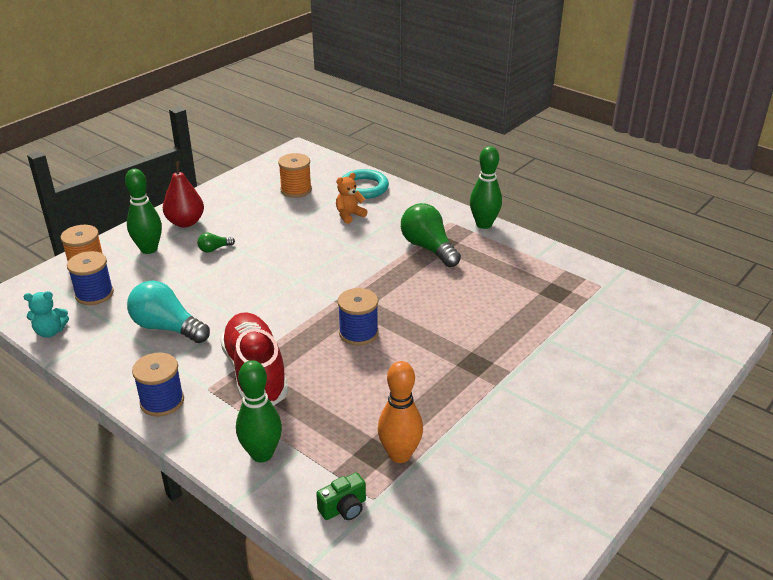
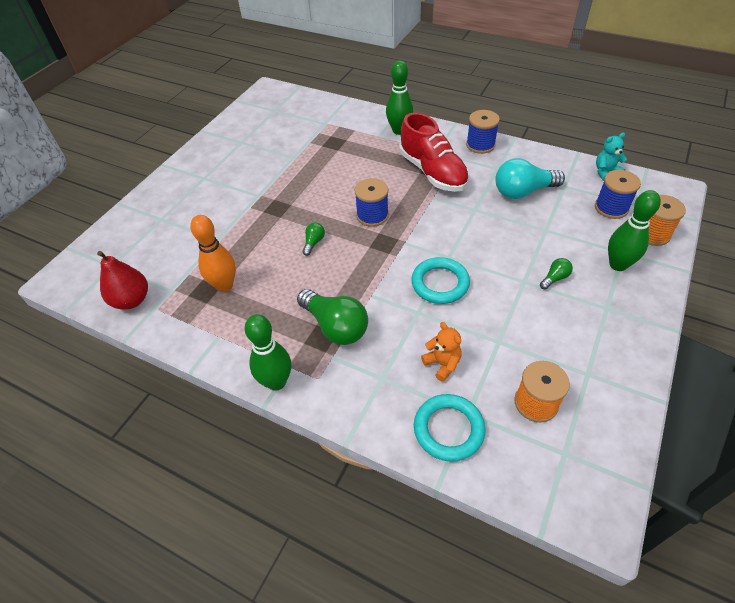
camera: 170 degrees right, 15 degrees up
turquoise light bulb [127,281,210,343] -> turquoise light bulb turned 150 degrees clockwise [495,158,565,199]
red pear [163,161,204,227] -> red pear moved to [97,251,148,310]
green camera [316,472,366,520] -> none
orange teddy bear [336,173,368,224] -> orange teddy bear turned 75 degrees counterclockwise [421,322,462,382]
orange bowling pin [378,361,423,463] -> orange bowling pin moved to [190,215,236,292]
none -> green light bulb [302,223,325,256]
none -> turquoise ring [411,257,470,304]

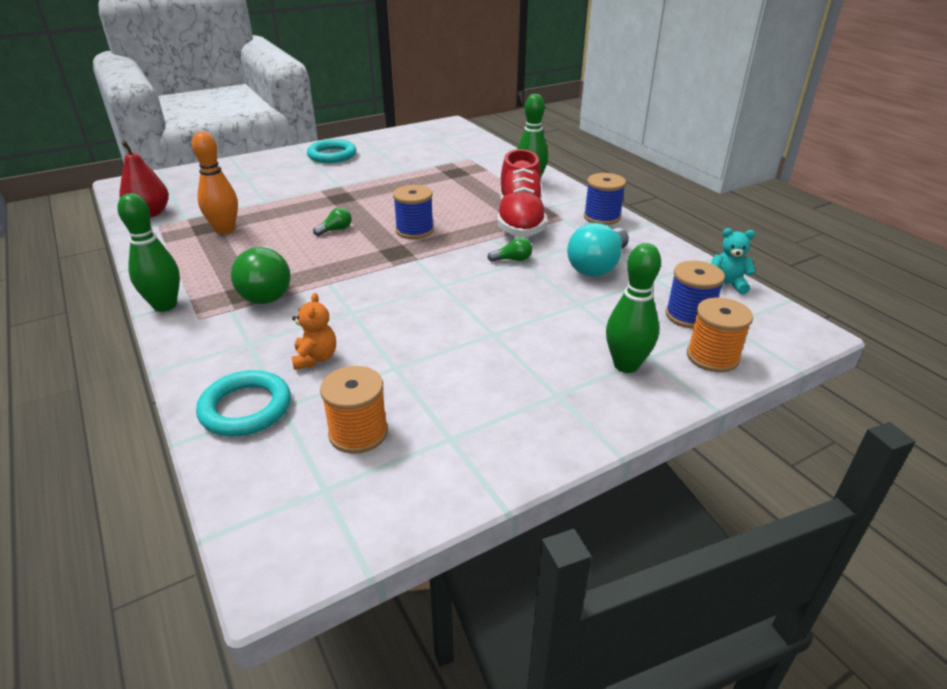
camera: 30 degrees right, 15 degrees down
turquoise ring [411,257,470,304] -> turquoise ring moved to [307,139,356,163]
turquoise light bulb [495,158,565,199] -> turquoise light bulb turned 75 degrees counterclockwise [567,223,629,277]
green light bulb [540,258,573,289] -> green light bulb moved to [487,237,532,262]

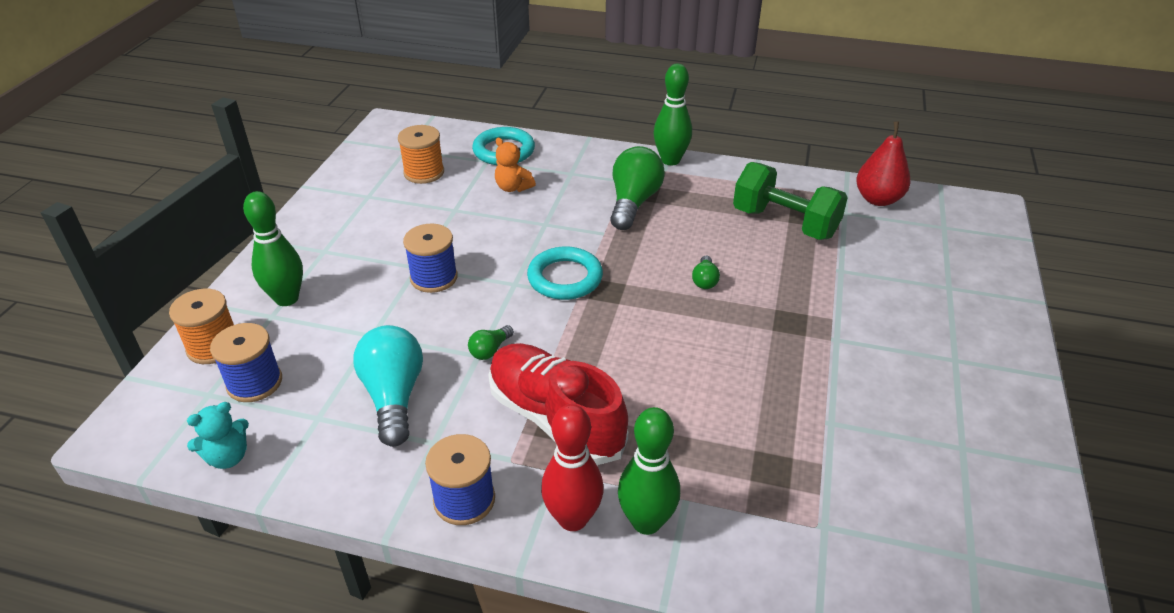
camera: 135 degrees right, 5 degrees up
orange bowling pin [192,131,238,234] -> green dumbbell [733,162,848,240]
green light bulb [231,246,291,304] -> green light bulb turned 75 degrees clockwise [610,146,665,230]
turquoise ring [307,139,356,163] -> turquoise ring moved to [527,247,603,300]
blue spool [393,185,434,239] -> blue spool moved to [403,224,458,293]
none -> red bowling pin [541,404,604,531]

